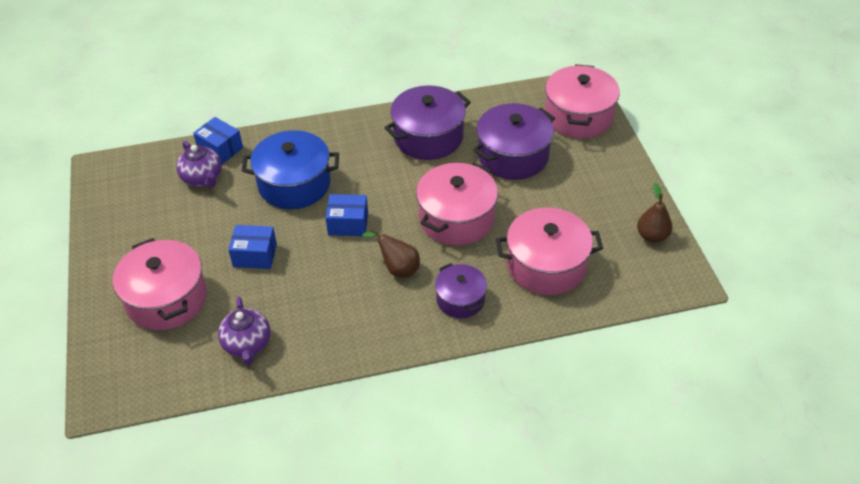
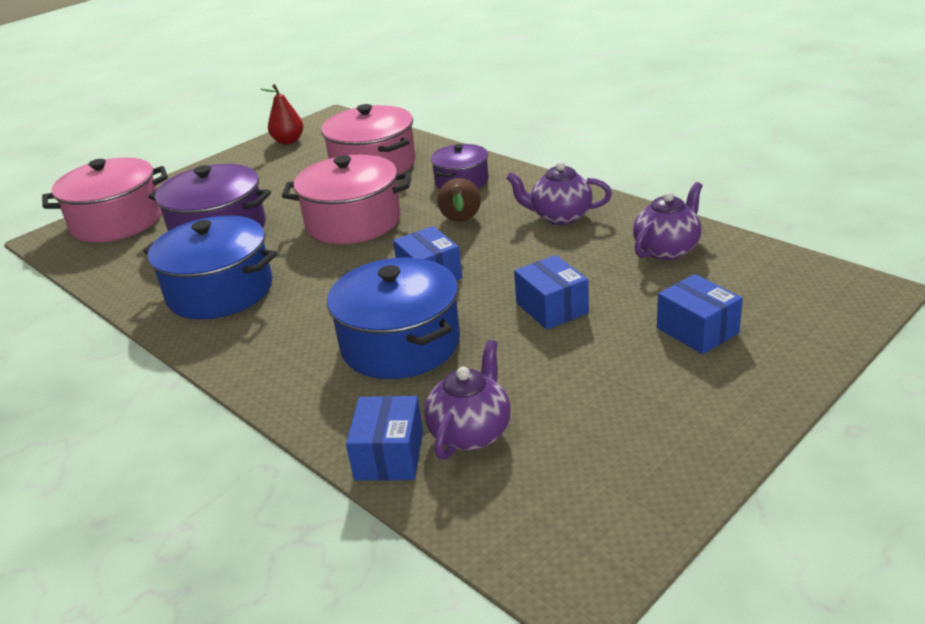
camera: 120 degrees left, 15 degrees down
pink pot [113,238,207,330] -> blue box [657,274,743,354]
purple pot [384,85,471,160] -> blue pot [143,215,277,319]
brown pear [637,183,672,243] -> red pear [260,84,303,144]
none -> purple teapot [506,161,612,225]

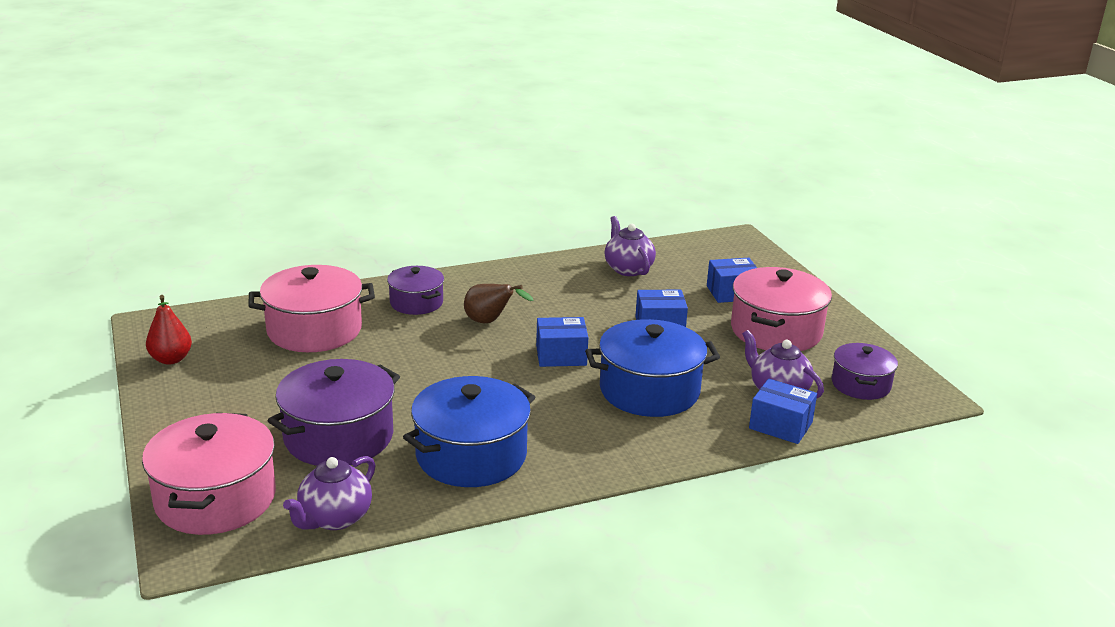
camera: 70 degrees left, 5 degrees down
pink pot [282,155,411,244] -> pink pot moved to [731,267,832,351]
purple teapot [506,161,612,225] -> purple teapot moved to [283,456,376,530]
none -> purple pot [832,343,898,400]

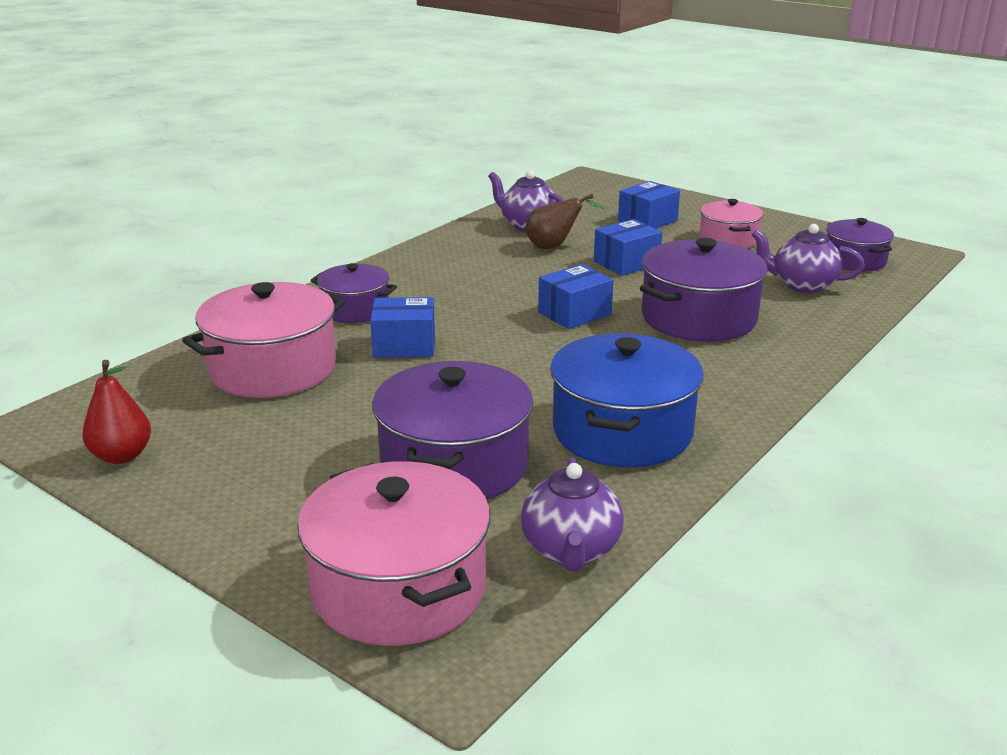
camera: 30 degrees left, 0 degrees up
brown pear [464,284,534,323] -> brown pear moved to [525,194,605,249]
blue pot [585,319,720,417] -> purple pot [640,238,768,342]
pink pot [731,267,832,351] -> pink pot [700,199,763,248], size x0.60
blue box [749,379,817,444] -> blue box moved to [370,297,435,358]

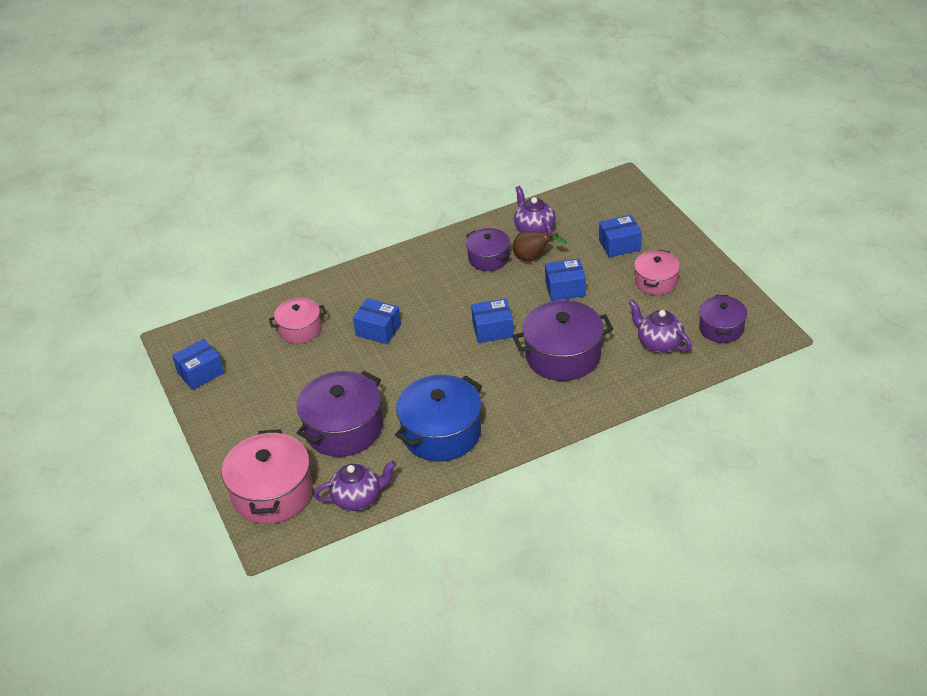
camera: 30 degrees right, 15 degrees up
red pear [82,360,151,464] -> blue box [172,339,224,390]
pink pot [182,282,345,398] -> pink pot [269,298,326,344], size x0.60
purple pot [311,263,397,323] -> purple pot moved to [466,228,511,271]
purple teapot [521,457,624,571] -> purple teapot turned 135 degrees counterclockwise [314,461,396,511]

